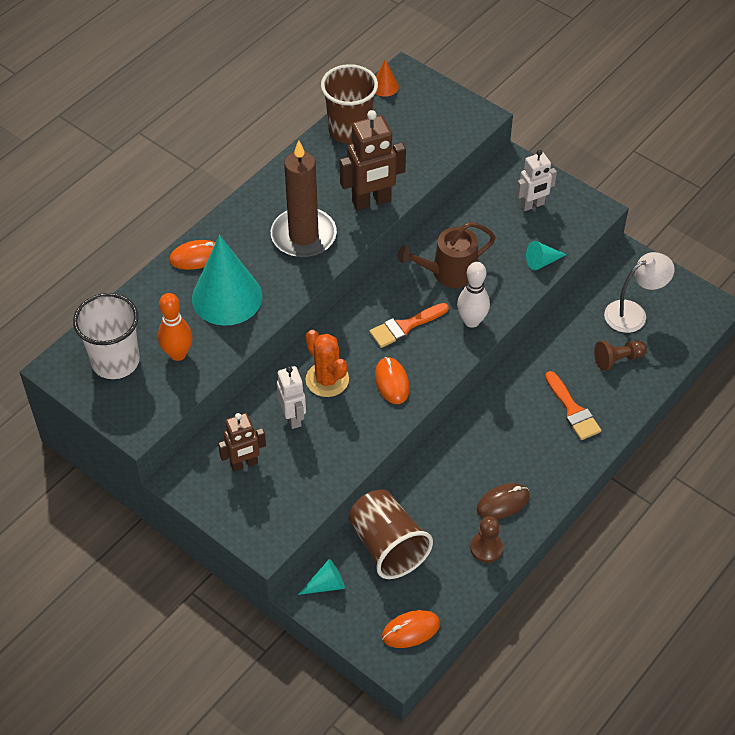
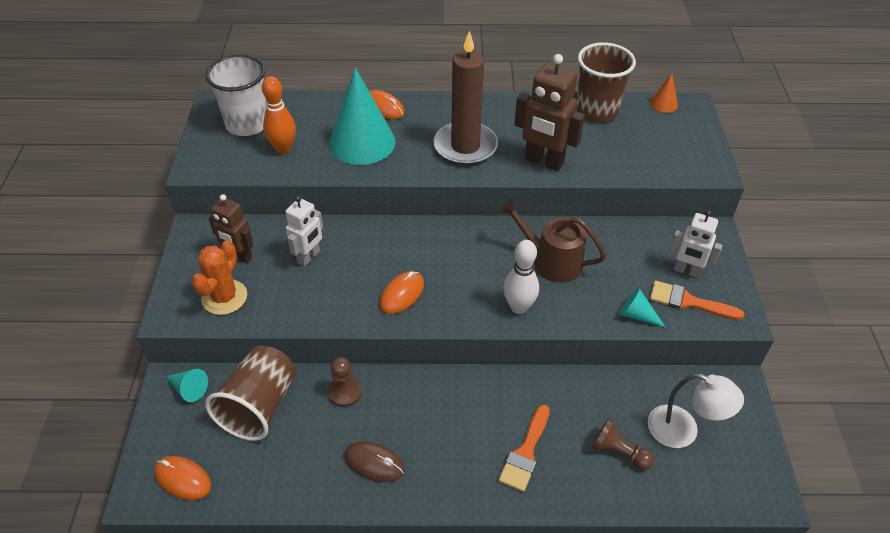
camera: 50 degrees right, 5 degrees down
orange cactus [306,330,349,397] -> orange cactus moved to [191,241,247,315]
orange brush [369,303,449,348] -> orange brush moved to [650,281,745,320]
brown pawn [470,516,503,563] -> brown pawn moved to [328,357,362,407]

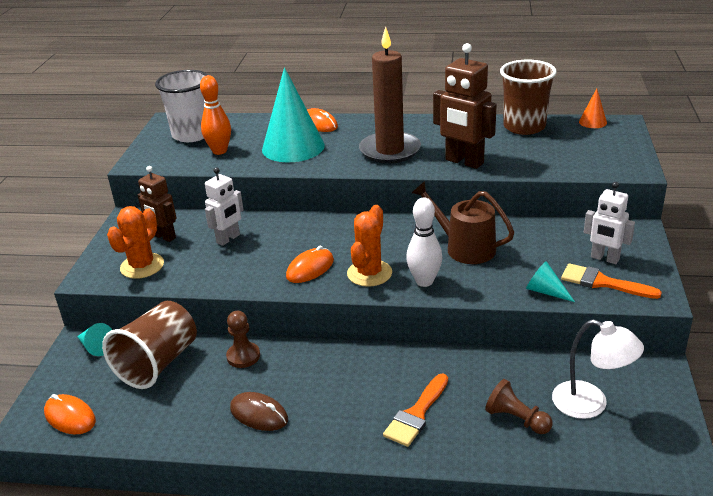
camera: 10 degrees right, 15 degrees down
none -> orange cactus [347,205,392,287]

